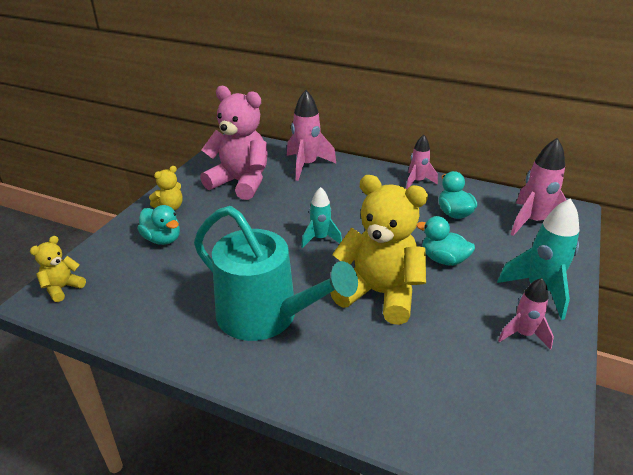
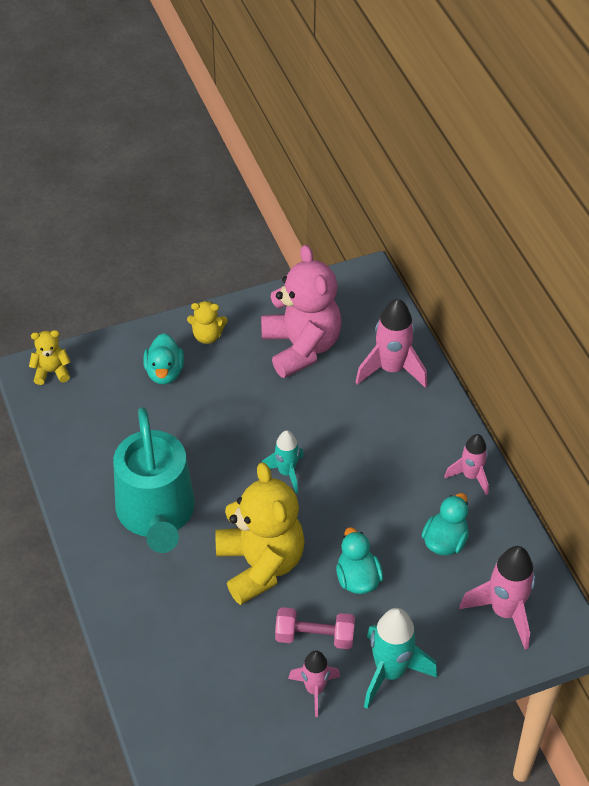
camera: 45 degrees right, 15 degrees up
none -> pink dumbbell [275,607,355,649]

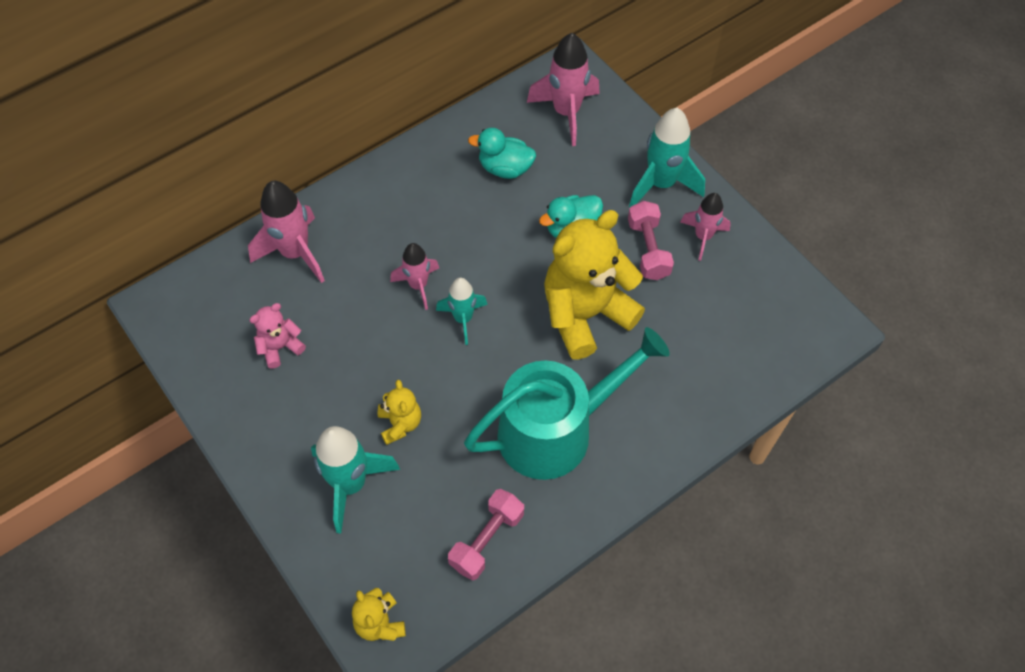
camera: 105 degrees left, 10 degrees up
turquoise duck [143,333,184,385] -> turquoise rocket [311,426,400,533]
yellow teddy bear [187,301,228,344] -> yellow teddy bear moved to [378,380,421,445]
pink teddy bear [261,245,342,378] -> pink teddy bear [249,303,306,369], size x0.46
pink rocket [444,434,489,495] -> pink rocket moved to [390,243,439,310]
none -> pink dumbbell [448,489,524,581]

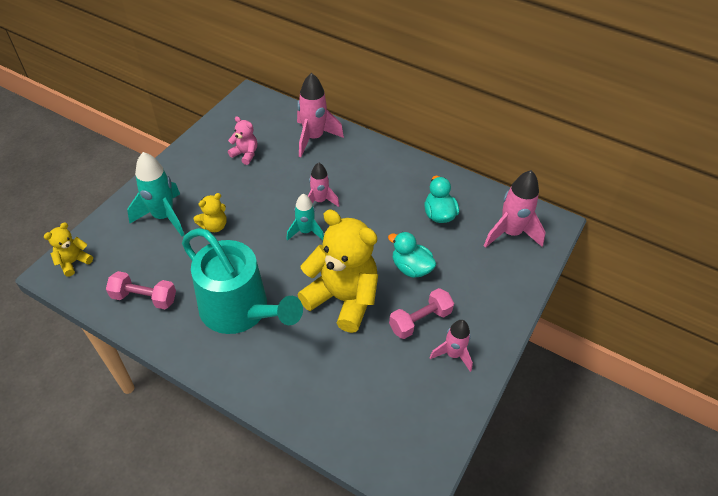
camera: 65 degrees right, 10 degrees down
turquoise rocket [629,108,705,207] -> none

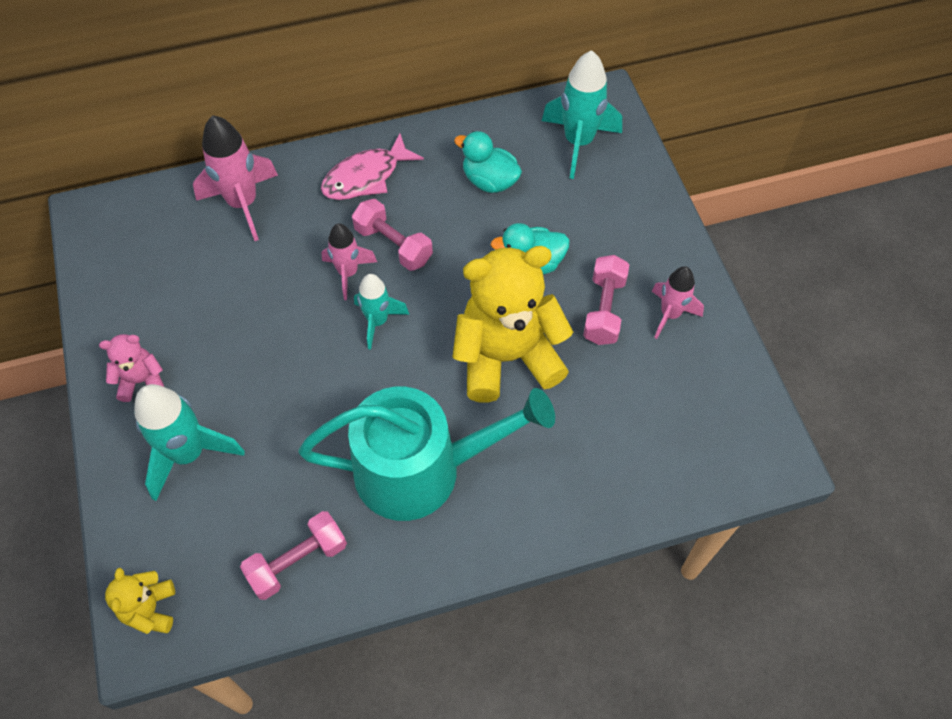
camera: 45 degrees left, 10 degrees up
yellow teddy bear [194,193,226,232] -> none
pink teddy bear [228,116,257,165] -> pink teddy bear moved to [99,334,164,402]
pink rocket [484,170,546,248] -> turquoise rocket [542,50,622,179]
none -> pink fish [321,133,424,200]
none -> pink dumbbell [352,199,433,271]

